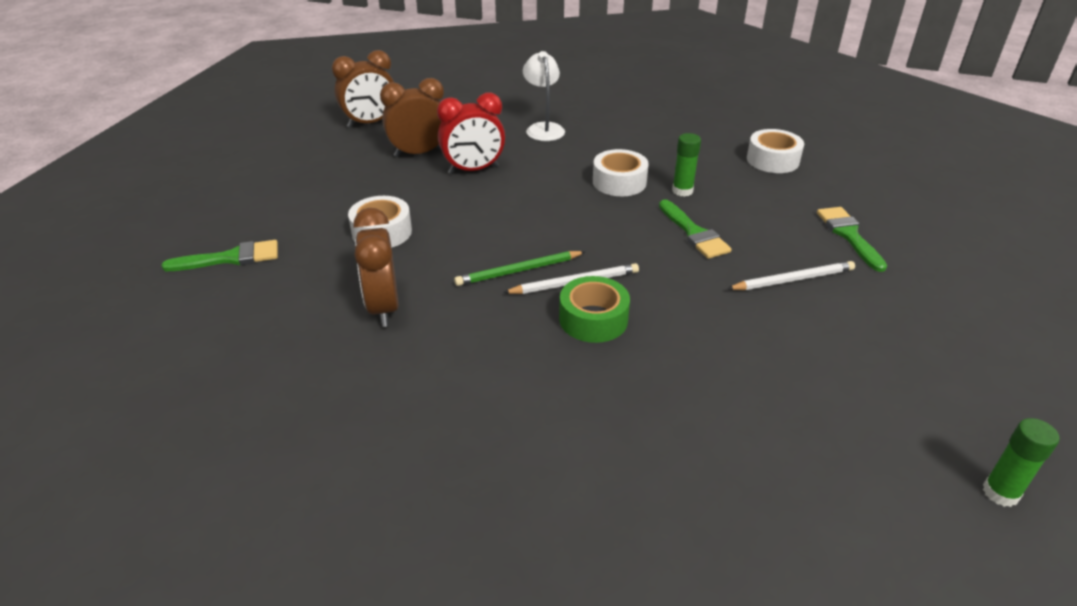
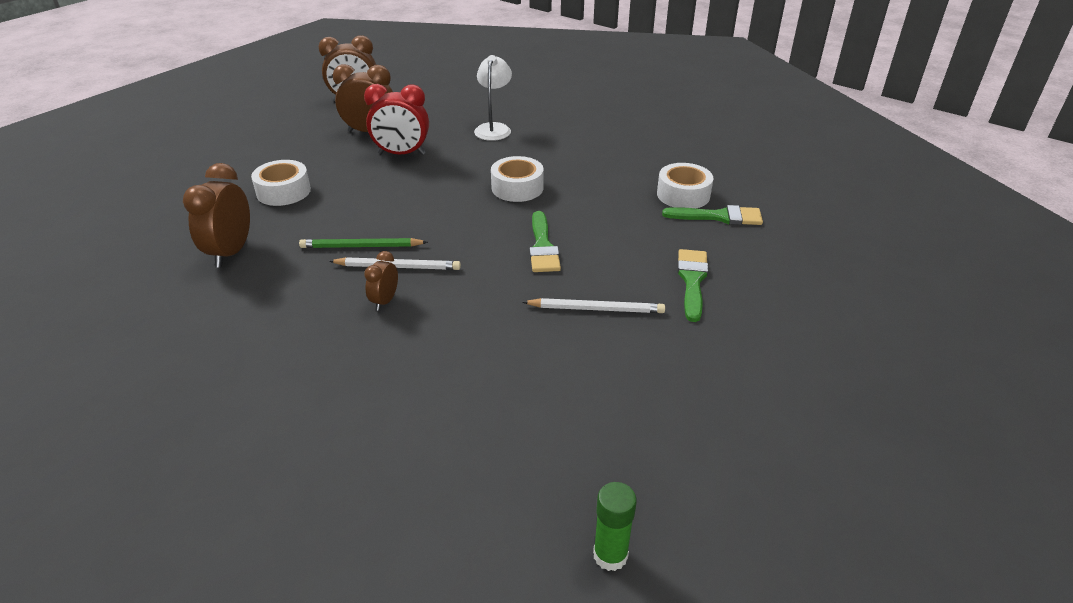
camera: 20 degrees right, 0 degrees up
green brush [162,240,278,271] -> green brush moved to [662,205,763,225]
green tape [559,276,630,343] -> brown clock [364,251,398,311]
green glue stick [672,133,701,197] -> none

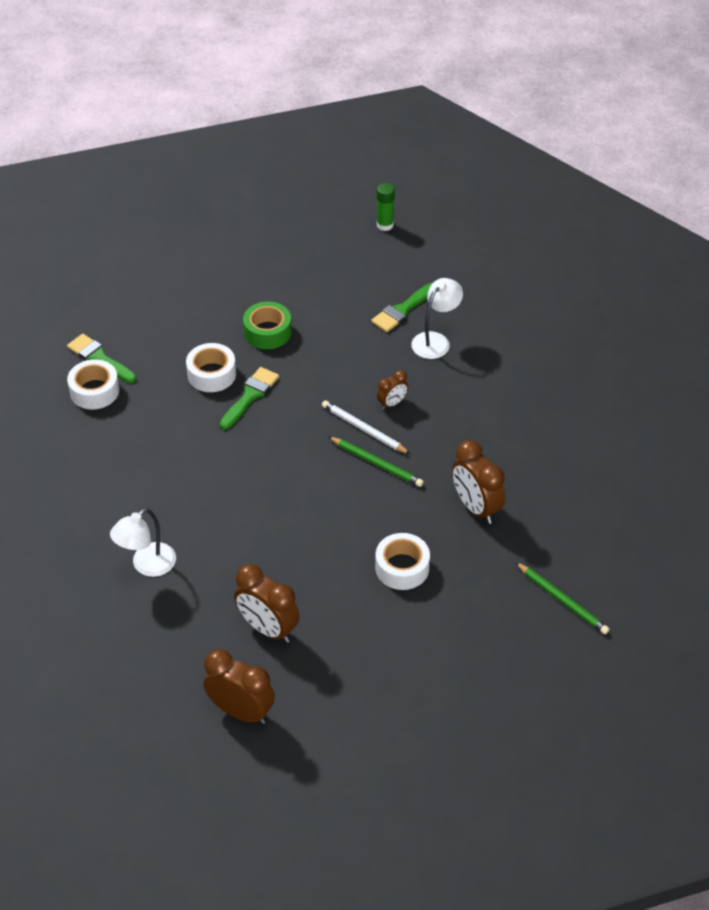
camera: 145 degrees left, 10 degrees up
brown clock [183,163,250,268] -> brown clock turned 105 degrees clockwise [452,440,505,524]
red clock [364,84,429,155] -> none
white tape [491,156,544,202] -> white tape moved to [186,343,236,392]
white pencil [523,298,665,313] -> green tape [243,302,292,349]
green brush [677,249,709,322] -> green brush moved to [371,283,432,332]
none -> white lamp [411,278,463,359]
none -> green pencil [515,562,609,634]

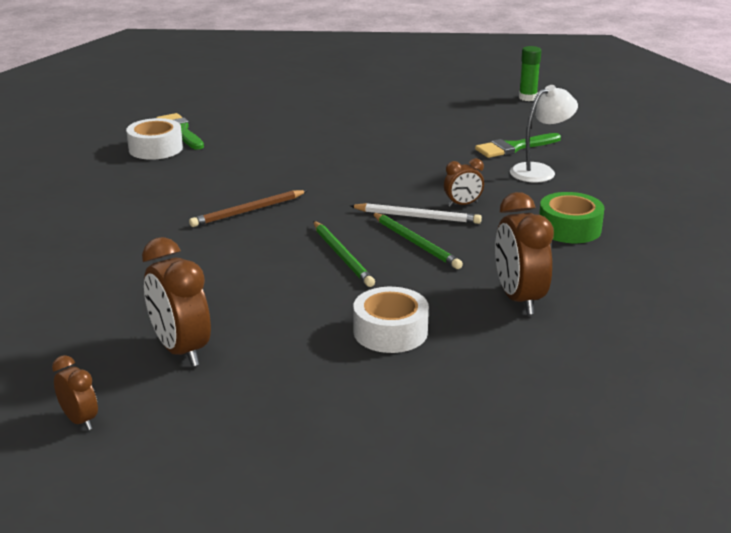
camera: 20 degrees right, 20 degrees down
white lamp [110,508,176,577] -> none
white tape [186,343,236,392] -> none
brown clock [204,649,275,724] -> brown clock [52,355,98,430], size x0.54
green brush [220,367,279,429] -> none
green tape [243,302,292,349] -> green tape moved to [539,192,604,243]
white pencil [322,401,410,454] -> white pencil turned 135 degrees clockwise [350,203,482,224]
green pencil [515,562,609,634] -> green pencil moved to [313,221,375,287]
none -> brown pencil [189,190,307,227]

